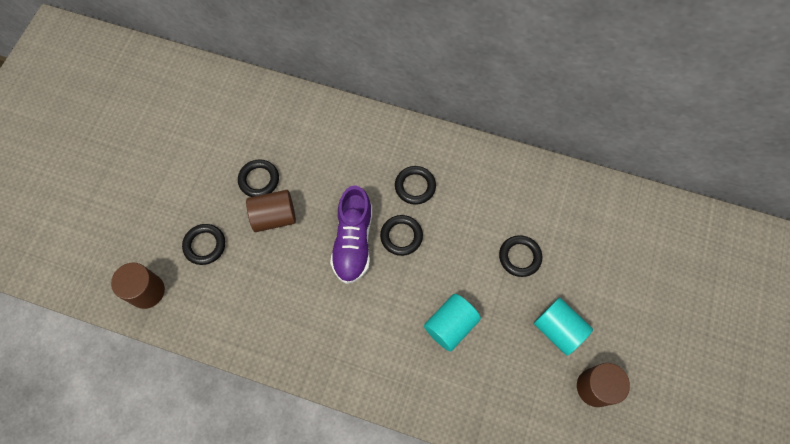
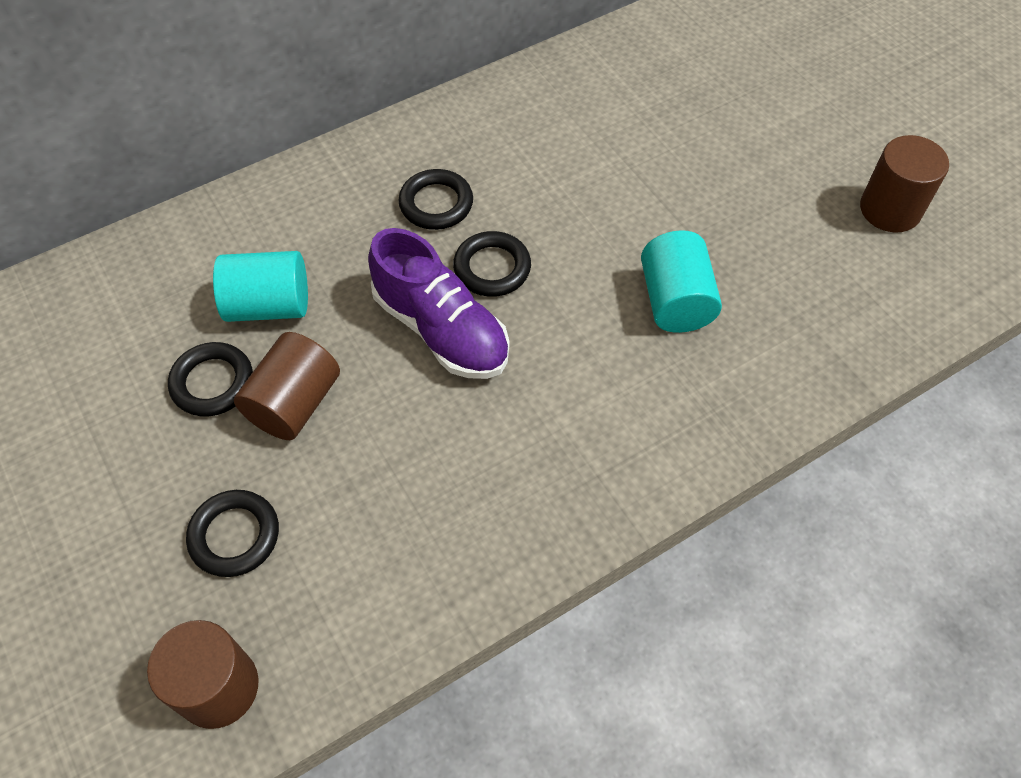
camera: 50 degrees left, 10 degrees down
black ring [499,235,542,277] -> none
turquoise cylinder [534,298,593,356] -> turquoise cylinder moved to [213,251,308,322]

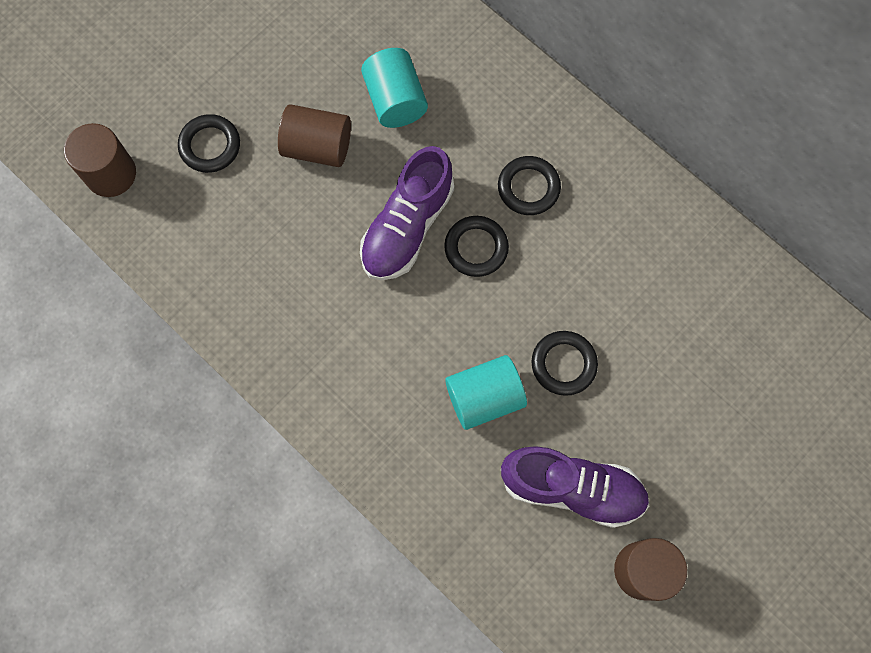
camera: 75 degrees right, 15 degrees up
black ring [168,342,253,417] -> black ring moved to [531,331,598,396]
none -> purple shoe [501,446,649,528]

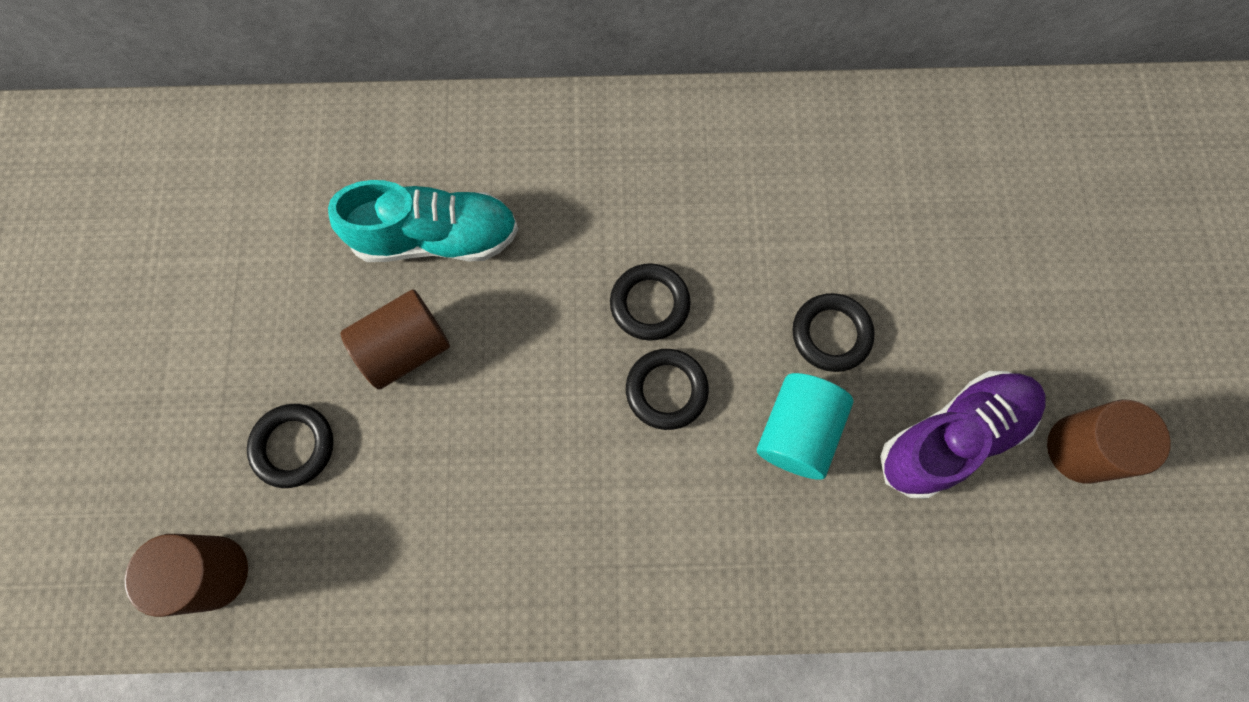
camera: 45 degrees left, 0 degrees up
purple shoe [360,146,454,280] -> none
turquoise cylinder [361,48,428,128] -> turquoise shoe [328,180,518,262]
black ring [498,156,561,215] -> black ring moved to [626,349,709,430]

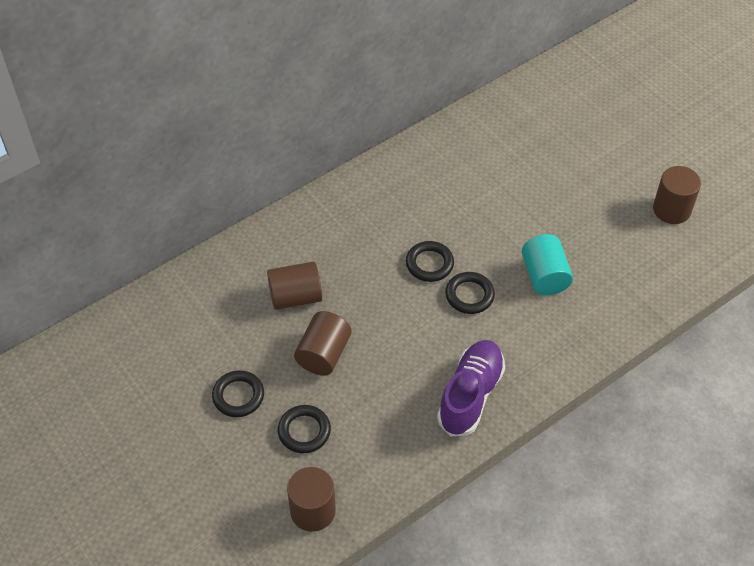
camera: 35 degrees left, 20 degrees down
turquoise shoe [328,180,518,262] -> brown cylinder [267,262,322,310]
black ring [792,293,875,372] -> black ring moved to [212,370,264,417]
purple shoe [880,371,1046,499] -> purple shoe moved to [437,340,505,436]

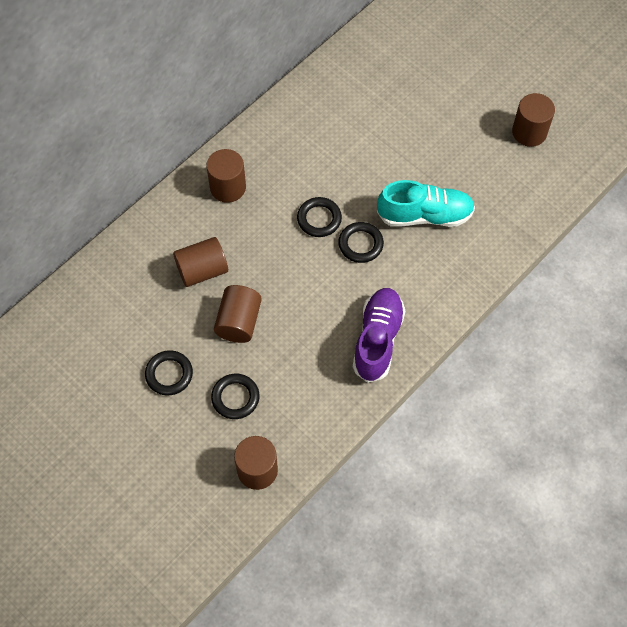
camera: 10 degrees left, 10 degrees up
turquoise cylinder [522,234,573,296] -> turquoise shoe [377,180,475,227]
none -> brown cylinder [206,149,246,203]

